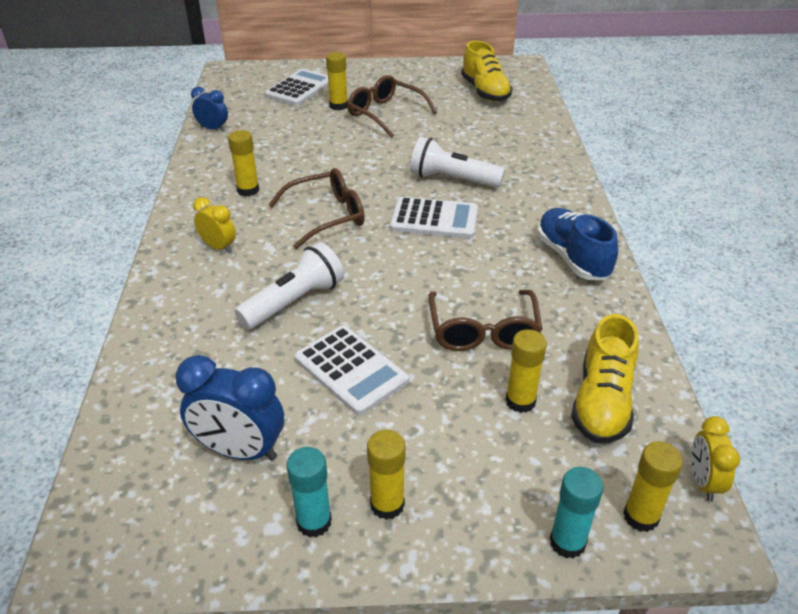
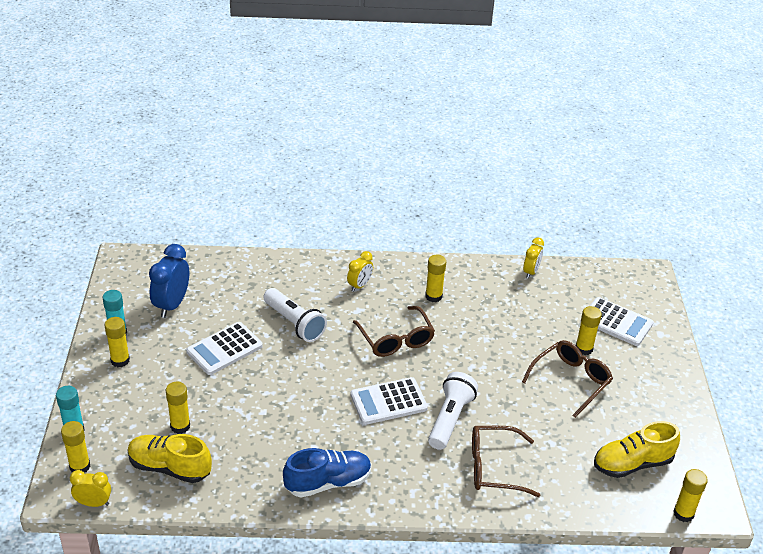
camera: 90 degrees right, 0 degrees up
blue clock [191,87,228,132] -> yellow clock [523,237,544,279]
white calculator [390,197,478,239] -> white calculator turned 60 degrees clockwise [350,377,428,425]
brown glasses [428,290,543,351] -> brown glasses moved to [472,426,540,497]
none -> yellow glue stick [673,469,708,522]

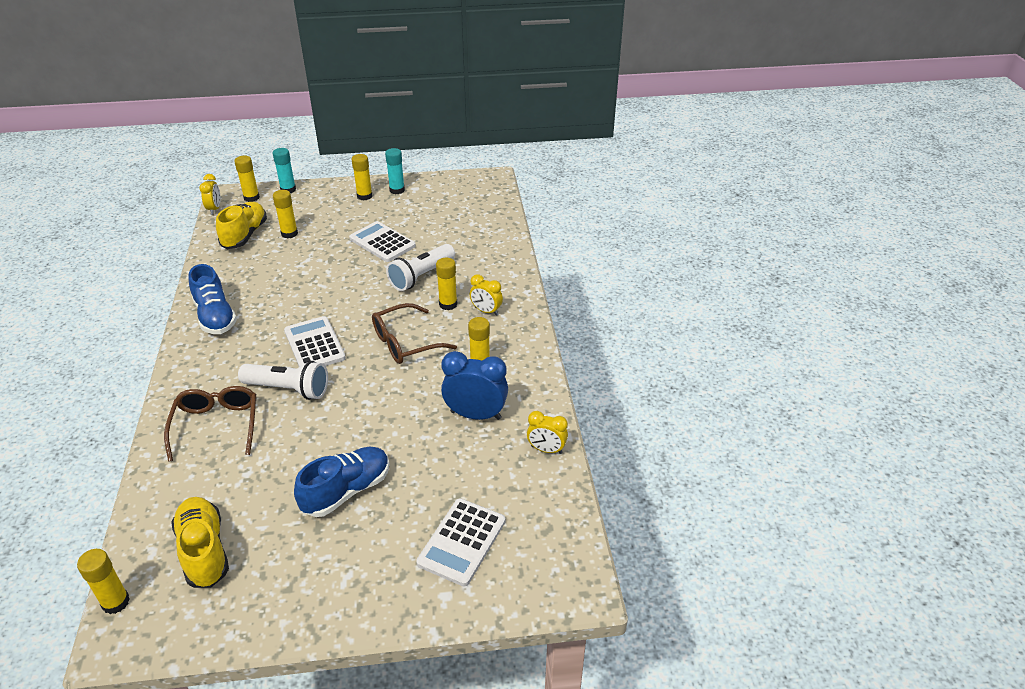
camera: 85 degrees right, 0 degrees up
blue clock [149,244,189,318] -> blue clock moved to [441,351,508,420]
brown glasses [522,340,613,418] -> blue shoe [294,447,390,517]
yellow glue stick [576,306,602,355] -> yellow glue stick moved to [436,258,457,310]

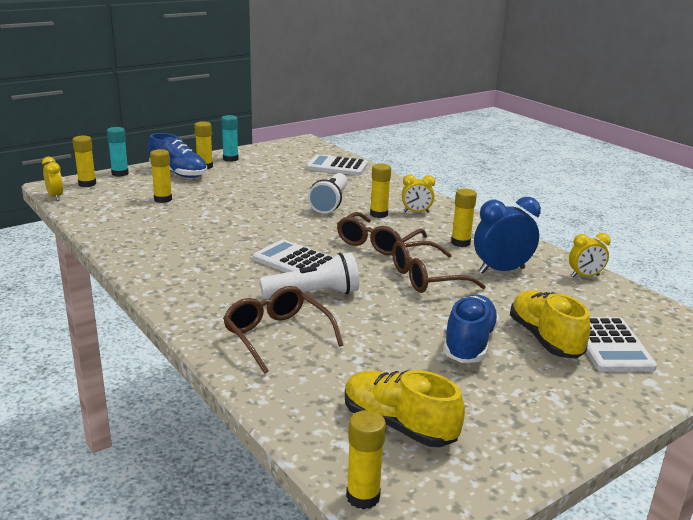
camera: 30 degrees left, 15 degrees down
blue shoe [189,264,237,334] -> blue shoe moved to [148,133,207,178]
yellow shoe [216,202,267,249] -> yellow shoe moved to [510,290,590,358]
white calculator [349,221,416,262] -> white calculator moved to [306,154,368,175]
none -> brown glasses [392,241,486,293]

